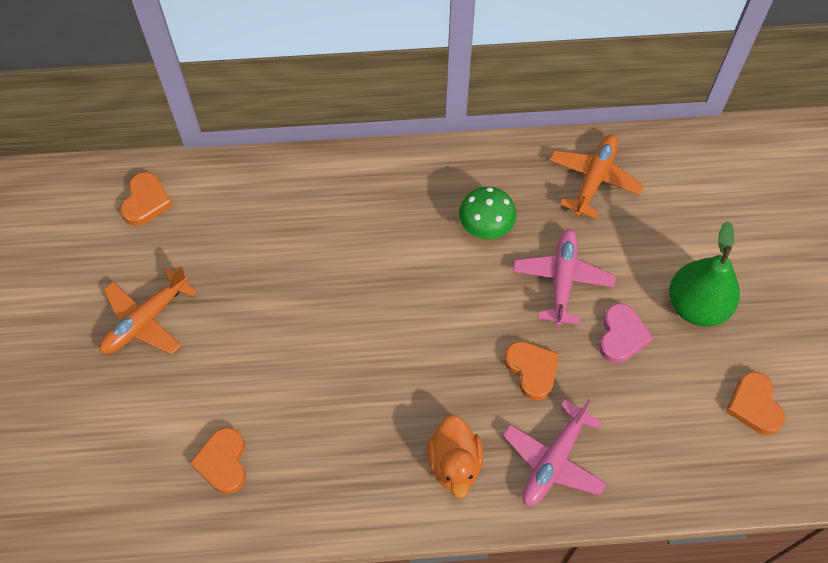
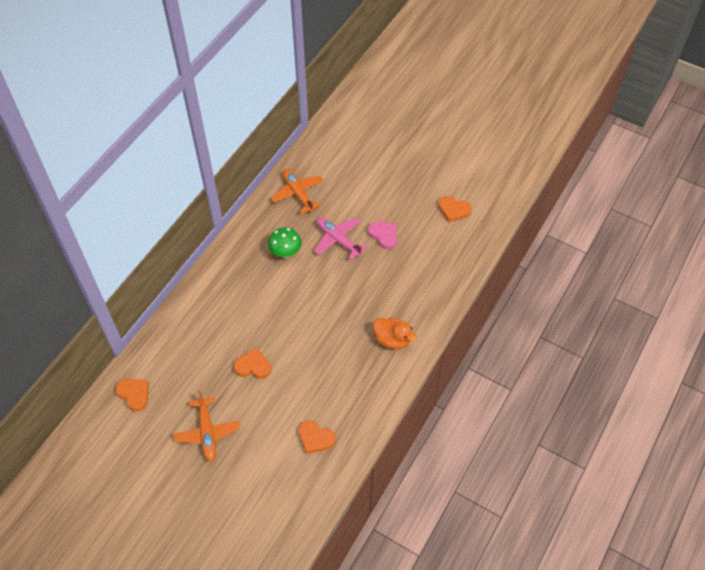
camera: 55 degrees left, 5 degrees down
pink plane [503,399,607,506] -> none
orange heart [504,341,559,400] -> orange heart moved to [234,348,271,379]
green pear [669,221,740,326] -> none

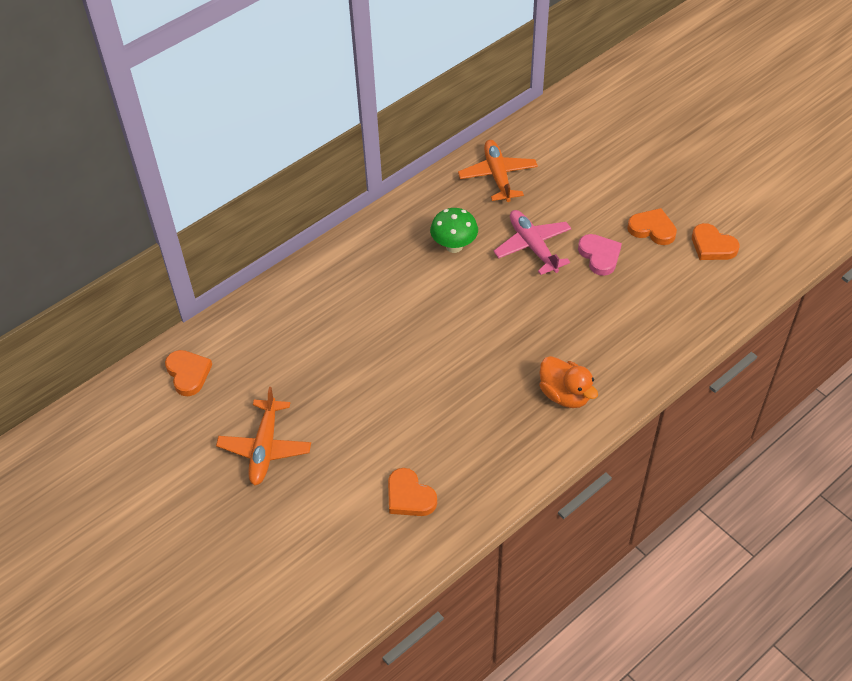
camera: 20 degrees right, 5 degrees down
orange heart [234,348,271,379] -> orange heart moved to [627,208,677,245]

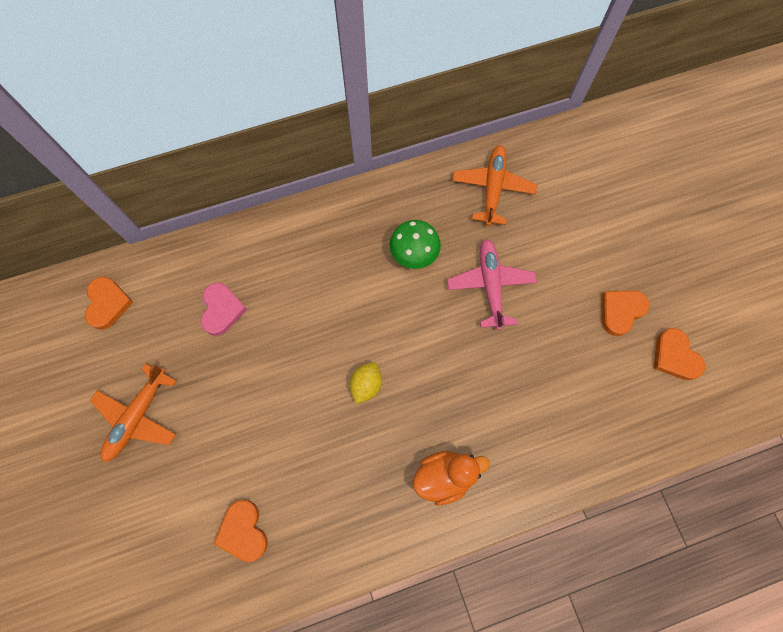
camera: 20 degrees right, 20 degrees up
orange duck [539,356,598,408] -> orange duck turned 90 degrees counterclockwise [413,451,490,506]
pink heart [578,234,622,276] -> pink heart moved to [200,283,247,336]
orange heart [627,208,677,245] -> orange heart turned 90 degrees counterclockwise [601,290,650,336]
none -> yellow lemon [350,362,382,404]

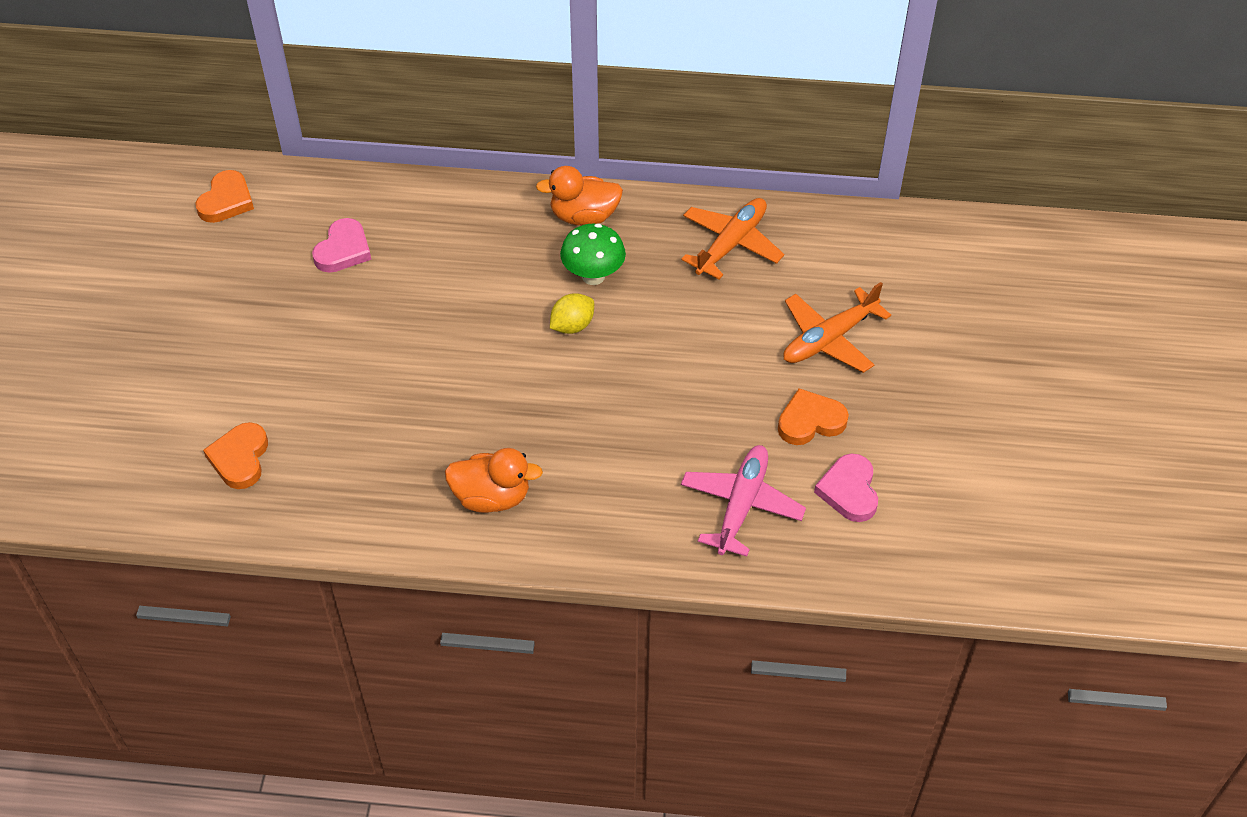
camera: 25 degrees right, 20 degrees down
orange plane [90,364,177,462] -> orange plane moved to [783,282,891,373]
yellow lemon [350,362,382,404] -> yellow lemon moved to [550,293,594,334]
pink plane [447,239,537,330] -> pink plane moved to [681,445,806,557]
orange heart [654,328,705,380] -> pink heart [814,453,878,522]
none -> orange duck [536,166,623,226]

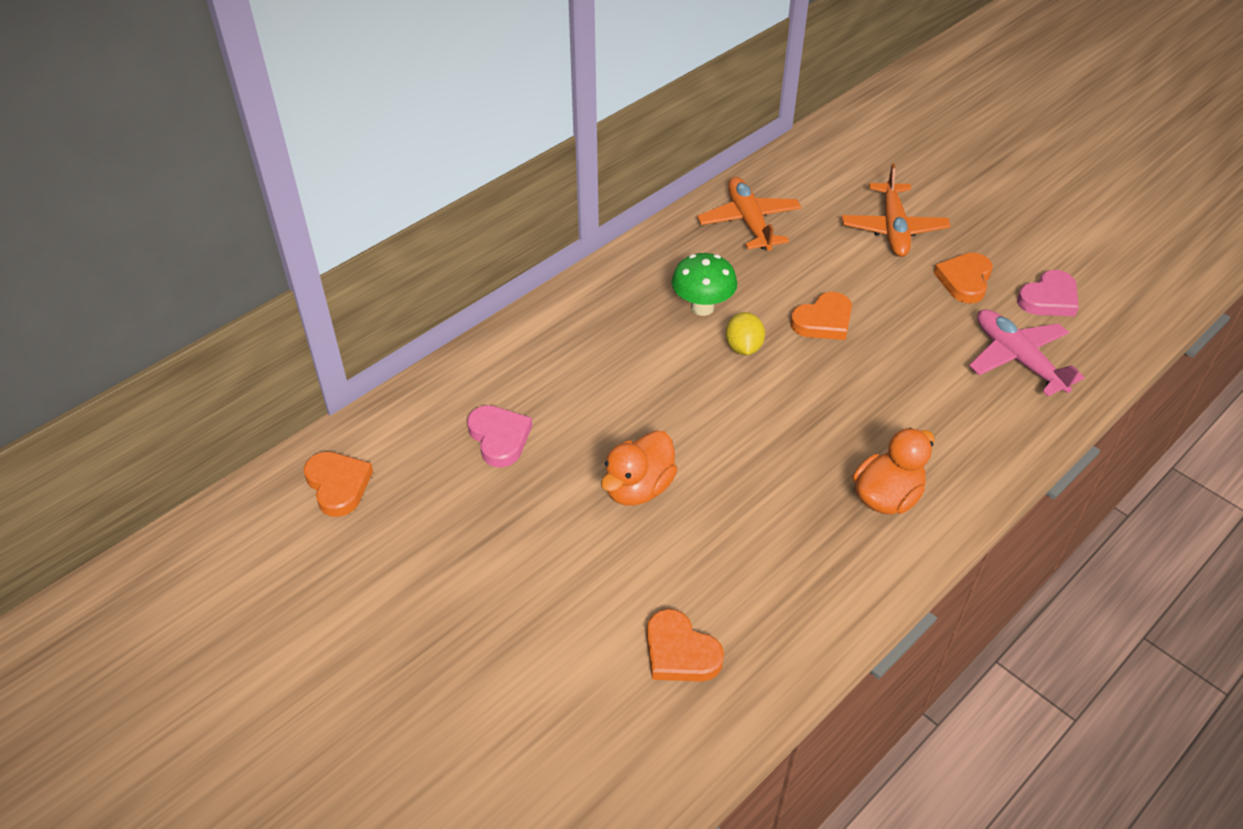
camera: 50 degrees left, 5 degrees down
orange duck [536,166,623,226] -> orange duck moved to [601,430,678,506]
pink heart [814,453,878,522] -> pink heart turned 75 degrees counterclockwise [1017,270,1079,316]
none -> orange heart [790,292,852,340]

